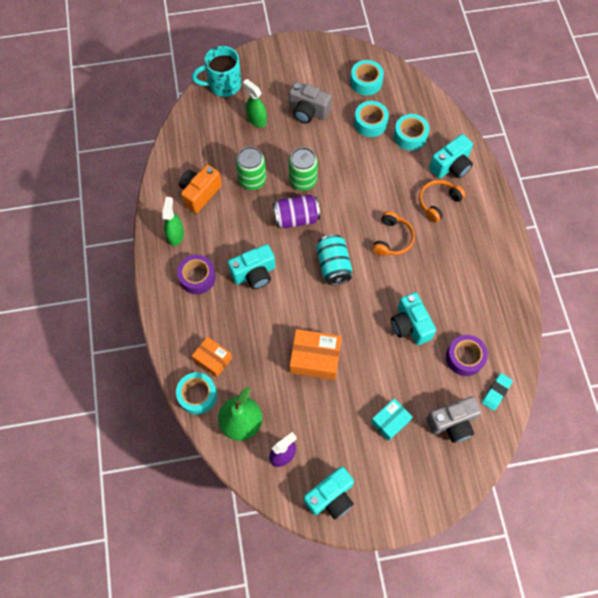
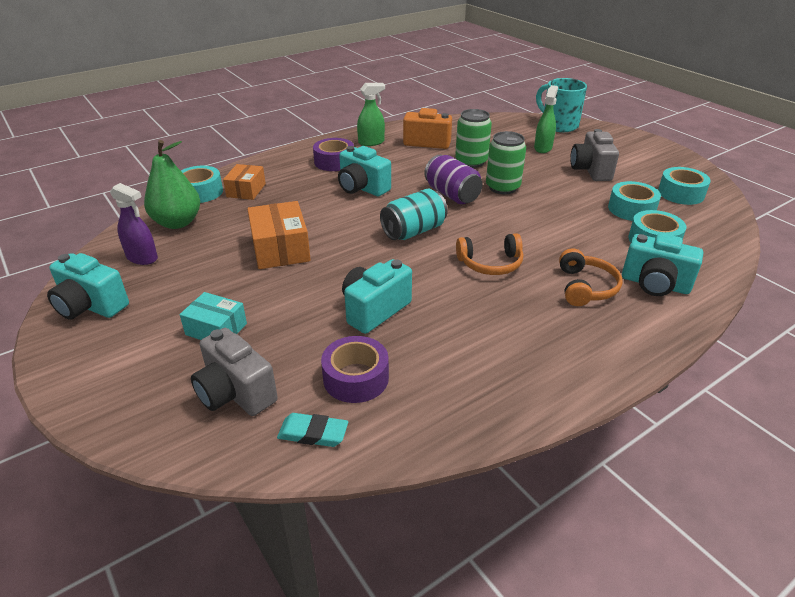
camera: 65 degrees right, 30 degrees down
orange headphones [419,180,466,223] -> orange headphones turned 75 degrees clockwise [559,248,622,306]

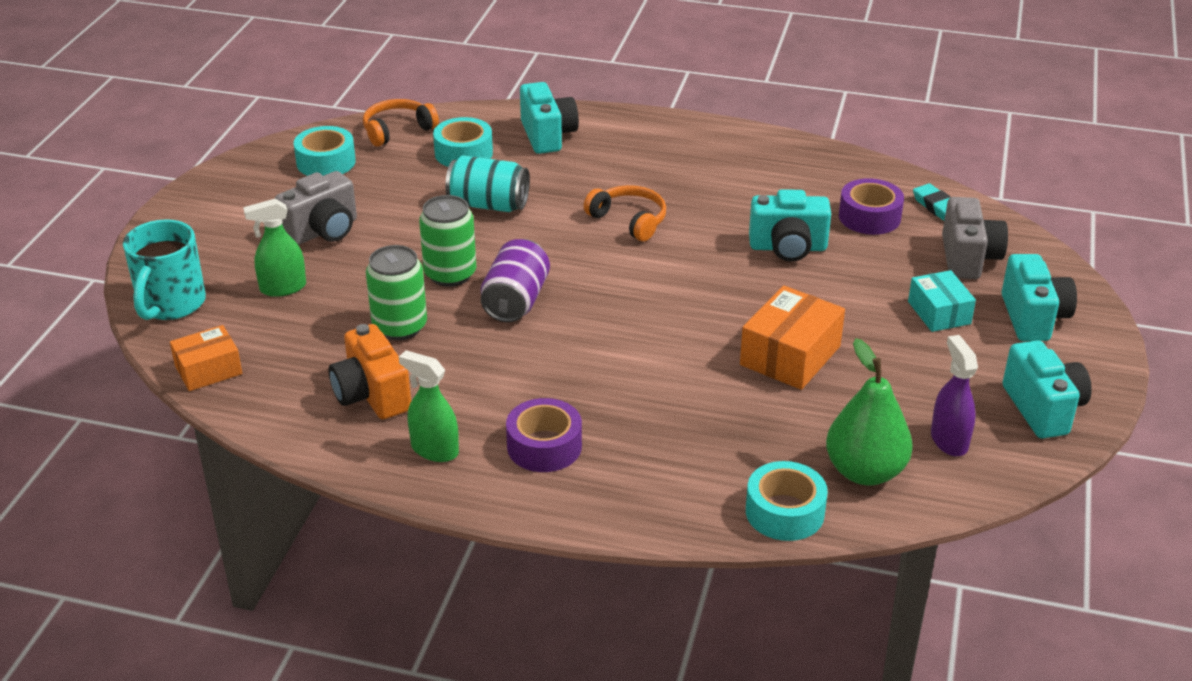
camera: 130 degrees left, 0 degrees up
orange box [223,164,266,200] -> orange box moved to [170,325,242,391]
turquoise camera [338,146,391,196] -> turquoise camera moved to [1001,254,1077,341]
turquoise can [380,189,448,240] -> turquoise can moved to [445,155,530,212]
orange headphones [559,248,622,306] -> orange headphones moved to [363,99,439,147]
turquoise tape [608,181,661,221] -> none

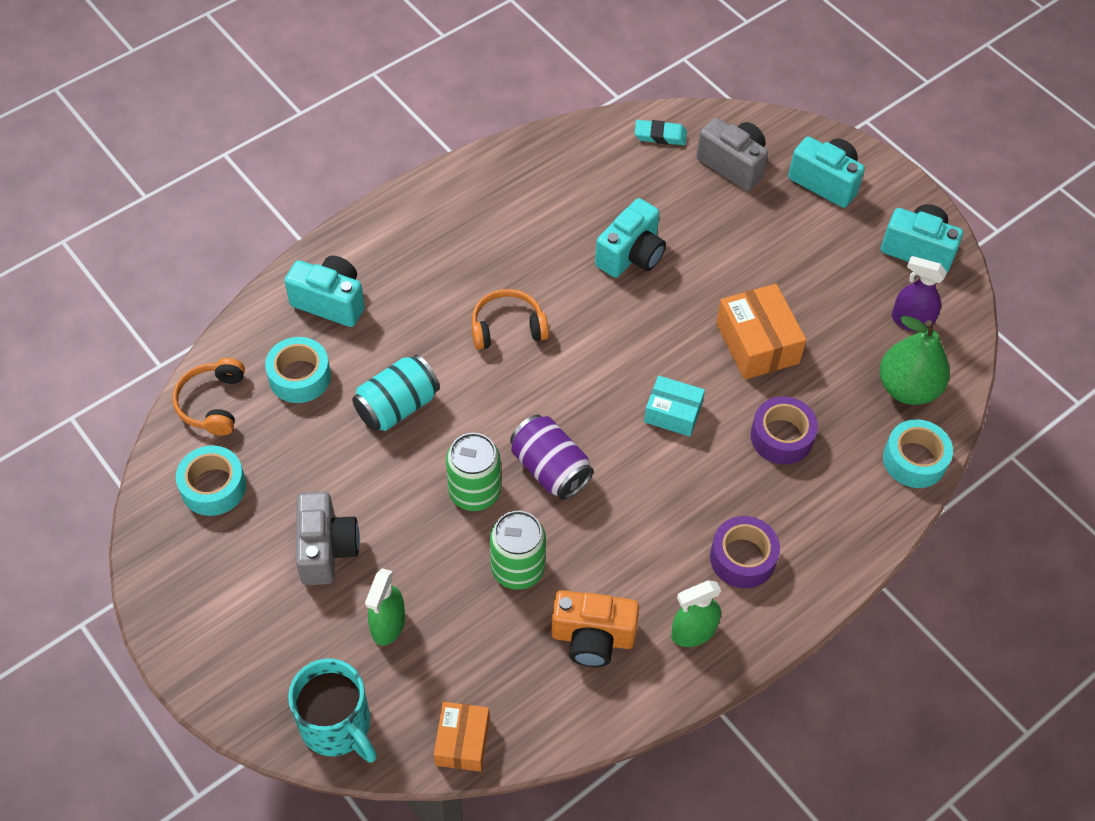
camera: 55 degrees left, 20 degrees up
purple tape [839,178,904,235] -> purple tape moved to [751,396,818,464]
turquoise box [908,270,976,332] -> turquoise box moved to [644,376,705,436]

